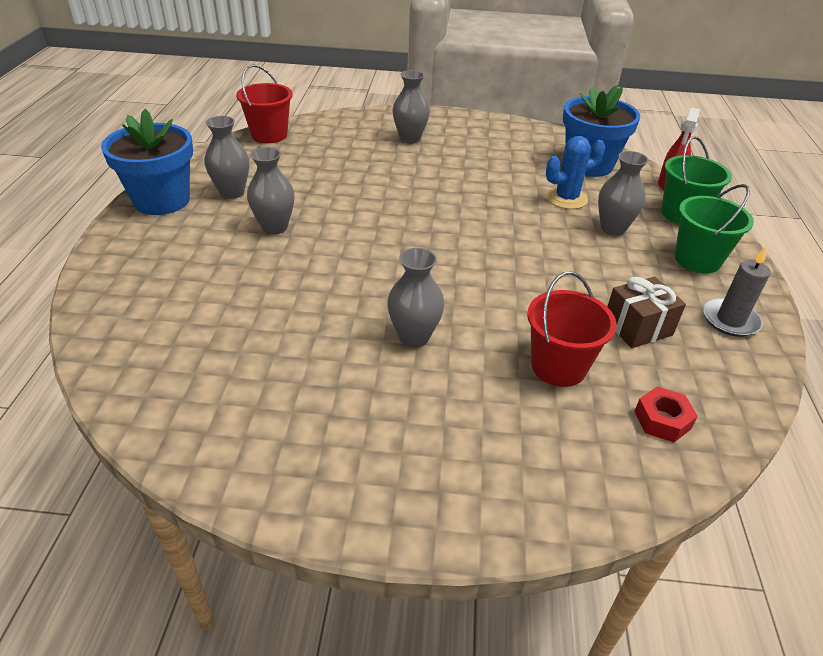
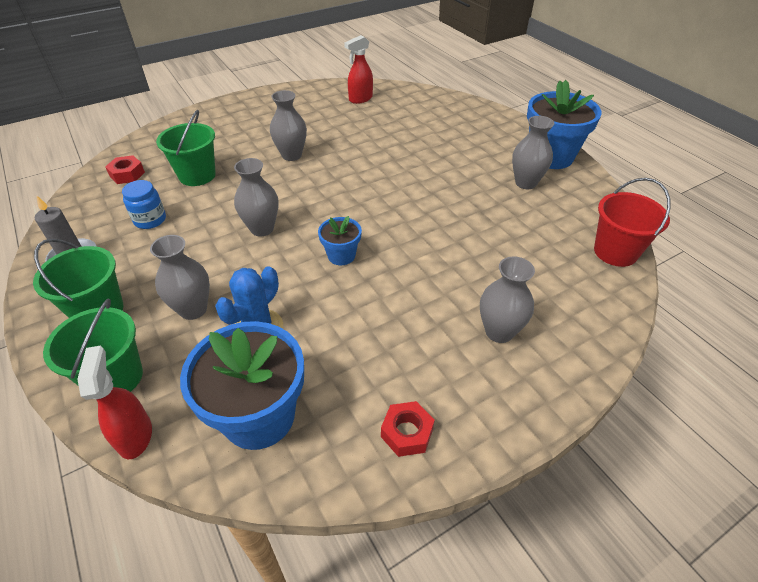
camera: 145 degrees right, 5 degrees up
grey vase [247,147,295,234] -> grey vase moved to [234,158,278,236]
red bucket [527,271,617,387] -> green bucket [156,110,216,186]
brown gift [607,277,686,348] -> blue jar [122,180,166,229]
none -> blue flower pot [318,216,362,265]
none -> red spray bottle [344,35,373,104]
none -> red nut [381,401,435,457]

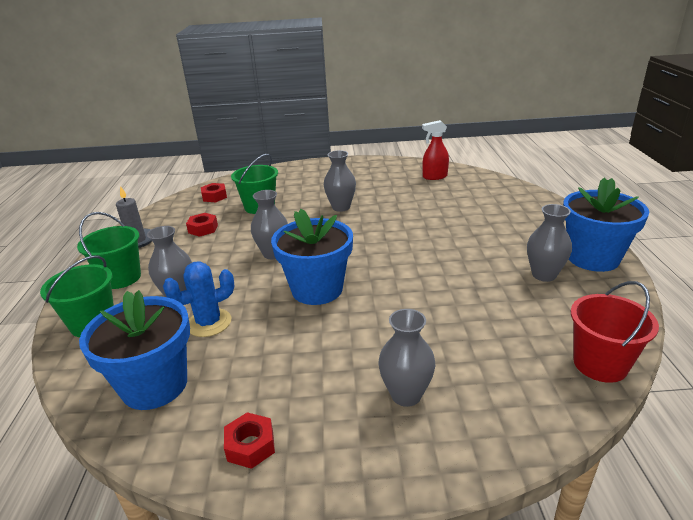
camera: 30 degrees right, 15 degrees down
red spray bottle [77,346,152,459] -> none
blue jar [122,180,166,229] -> red nut [186,213,218,237]
blue flower pot [318,216,362,265] -> blue flower pot [271,209,353,305], size x1.96

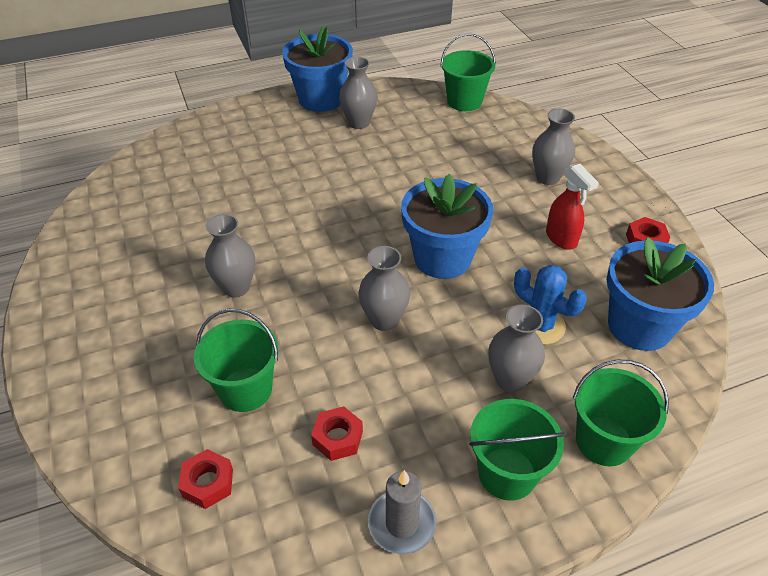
camera: 110 degrees left, 15 degrees up
red spray bottle [422,120,449,180] -> red spray bottle moved to [546,164,599,250]
red bucket [571,281,659,383] -> green bucket [440,33,496,111]

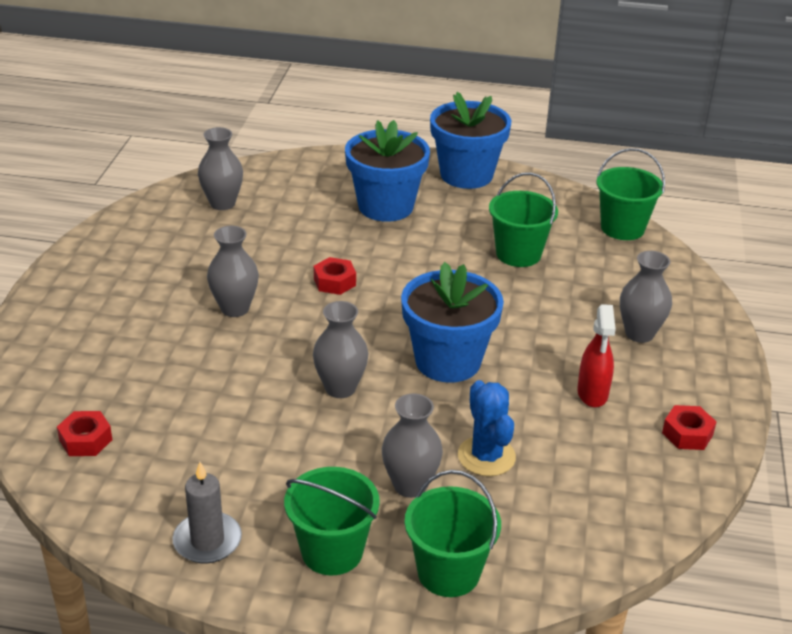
camera: 30 degrees right, 10 degrees down
green bucket [194,309,279,412] -> green bucket moved to [489,172,558,267]
red nut [311,406,363,461] -> red nut moved to [314,257,356,295]
grey vase [339,57,377,129] -> grey vase moved to [198,127,243,210]
blue flower pot [607,237,714,351] -> blue flower pot moved to [345,120,430,222]

